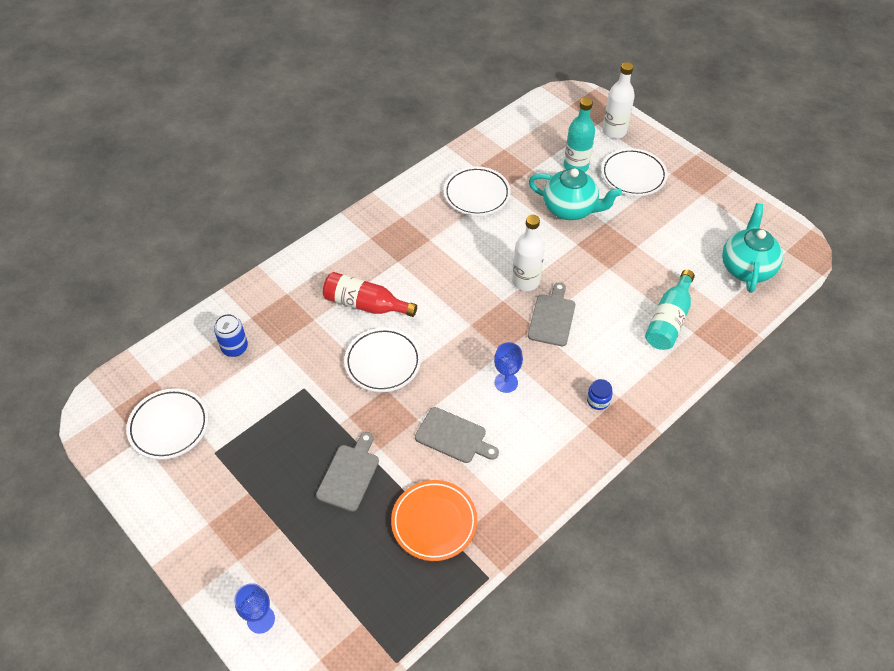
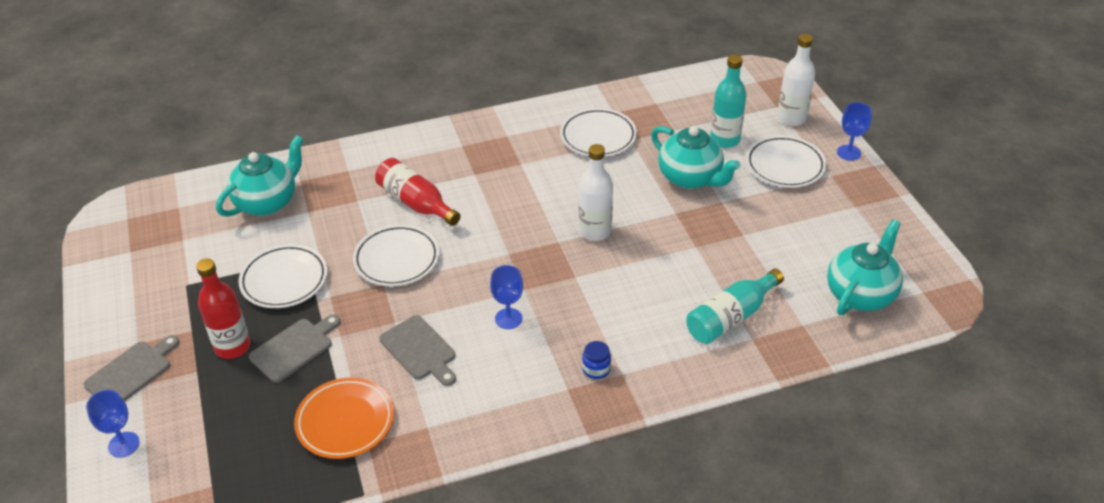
camera: 25 degrees right, 10 degrees down
white plate [126,388,209,460] -> white plate moved to [239,244,327,308]
blue can [214,314,248,357] -> turquoise teapot [216,135,304,217]
grey cutting board [528,282,575,346] -> grey cutting board moved to [84,335,180,401]
none -> red bottle [196,259,251,359]
none -> blue goblet [837,102,872,161]

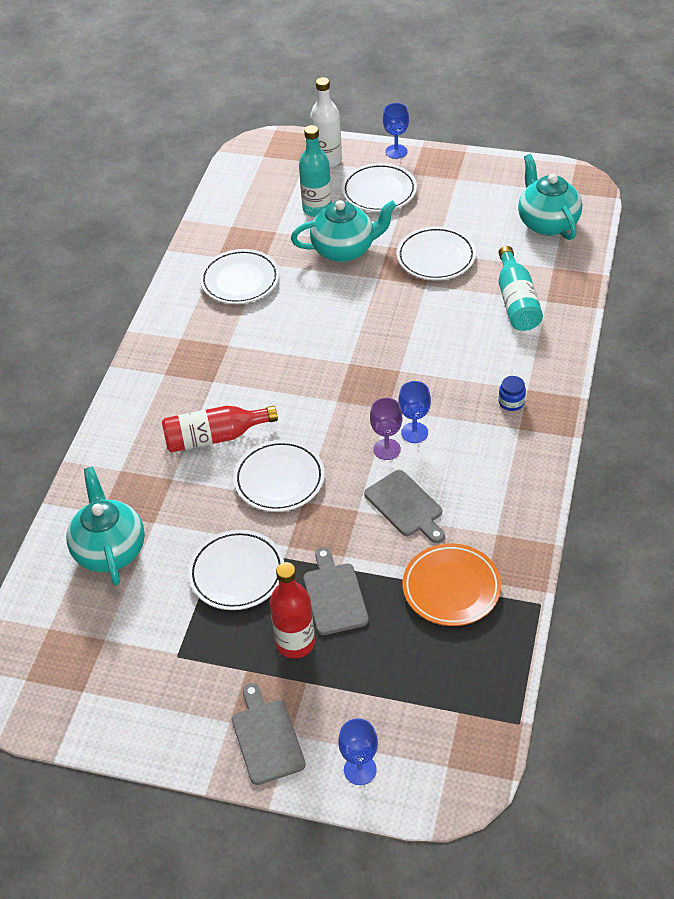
camera: 55 degrees left, 5 degrees up
grey cutting board [379,315,456,386] -> grey cutting board turned 60 degrees clockwise [364,470,445,543]
white bottle [579,144,613,241] -> none
none -> purple goblet [370,398,402,460]
none -> white plate [397,226,476,280]

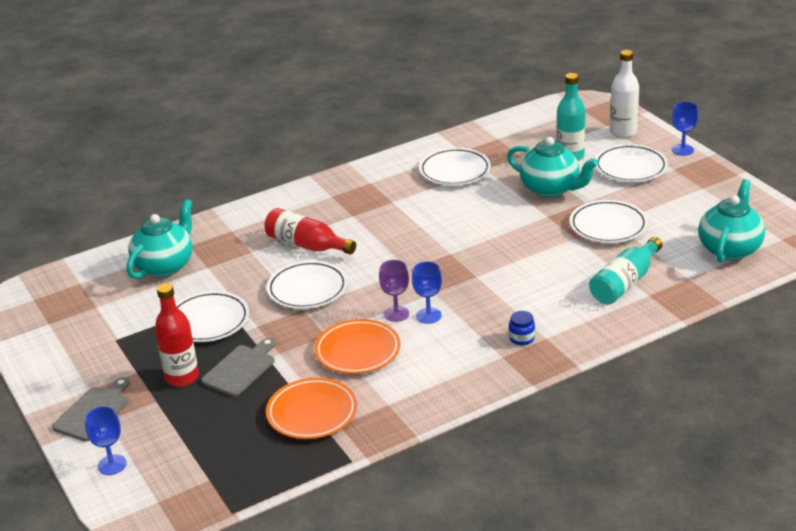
camera: 45 degrees right, 15 degrees down
grey cutting board [364,470,445,543] -> orange plate [314,319,401,374]

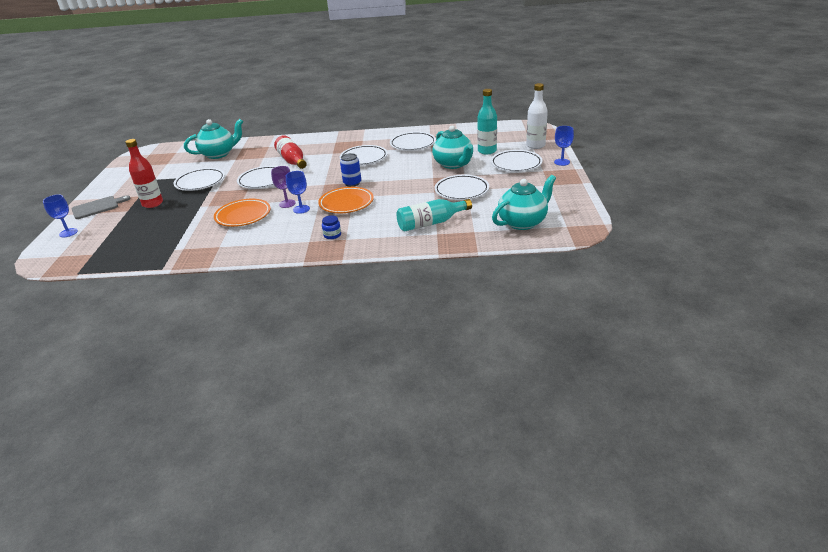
camera: 30 degrees right, 0 degrees up
grey cutting board [201,338,276,397] -> none
orange plate [266,378,357,439] -> orange plate moved to [318,187,374,213]
none -> white plate [340,145,388,165]
none -> blue can [340,153,361,187]

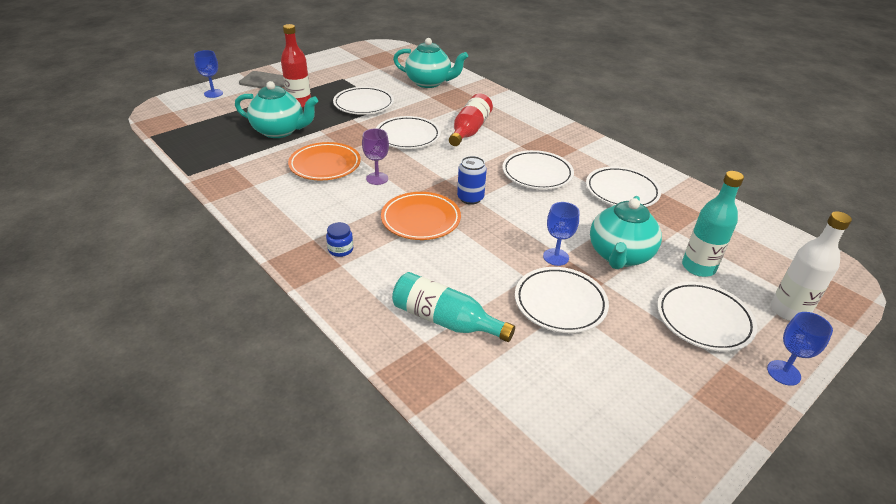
camera: 45 degrees right, 5 degrees up
blue goblet [286,171,310,214] -> blue goblet moved to [543,202,580,266]
turquoise teapot [492,175,556,230] -> turquoise teapot moved to [235,81,318,138]

